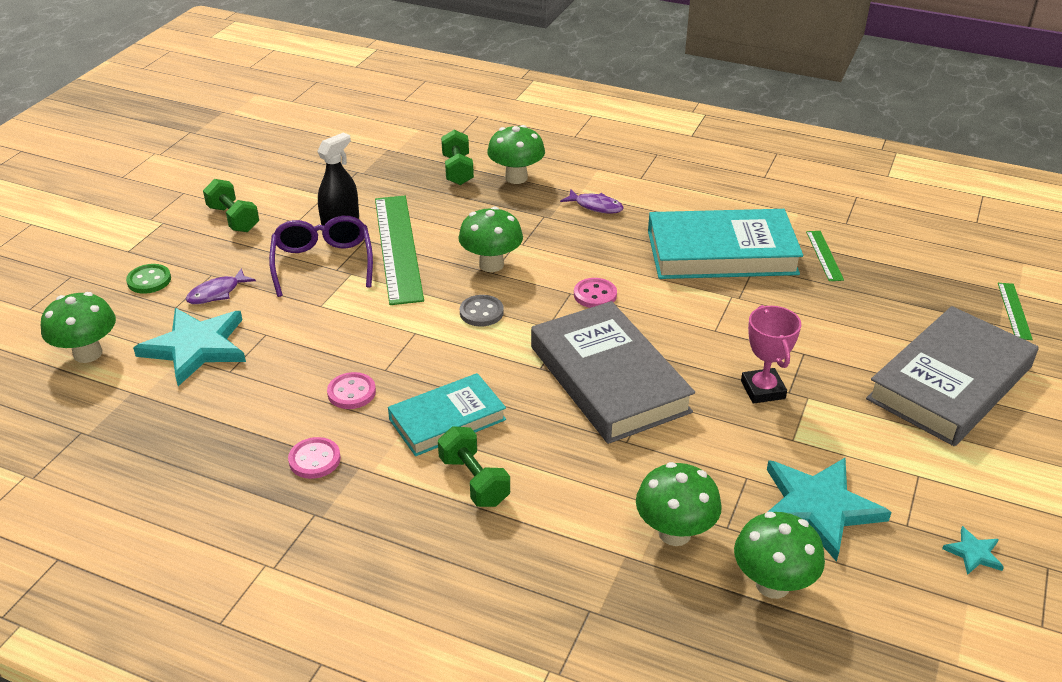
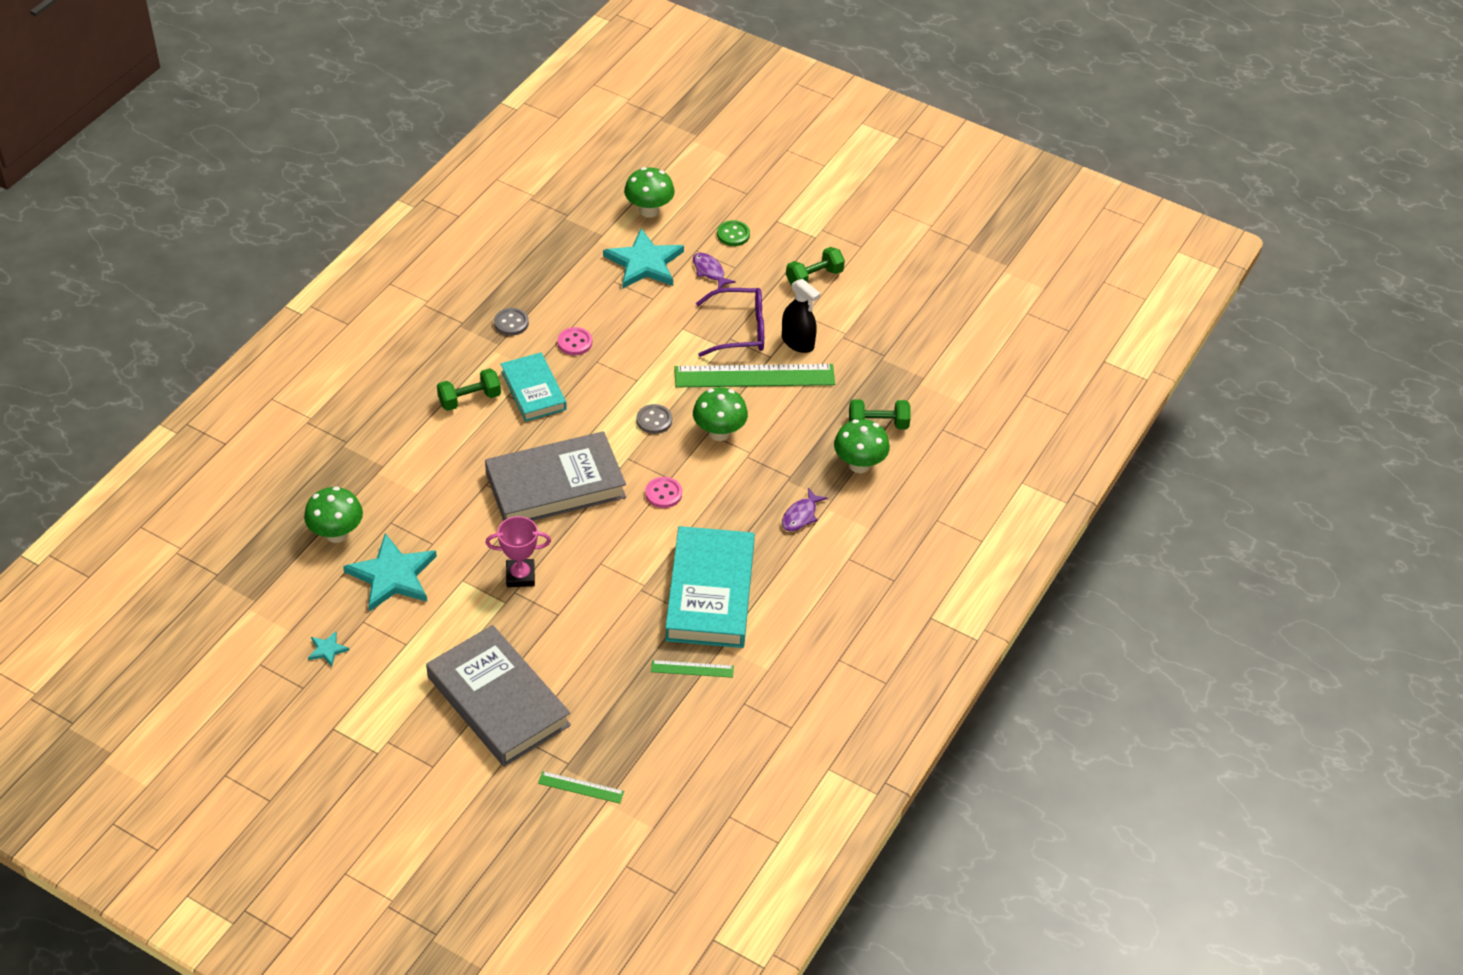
camera: 95 degrees right, 10 degrees up
pink button [288,437,341,479] -> grey button [494,308,529,336]
green mushroom [636,462,722,546] -> none

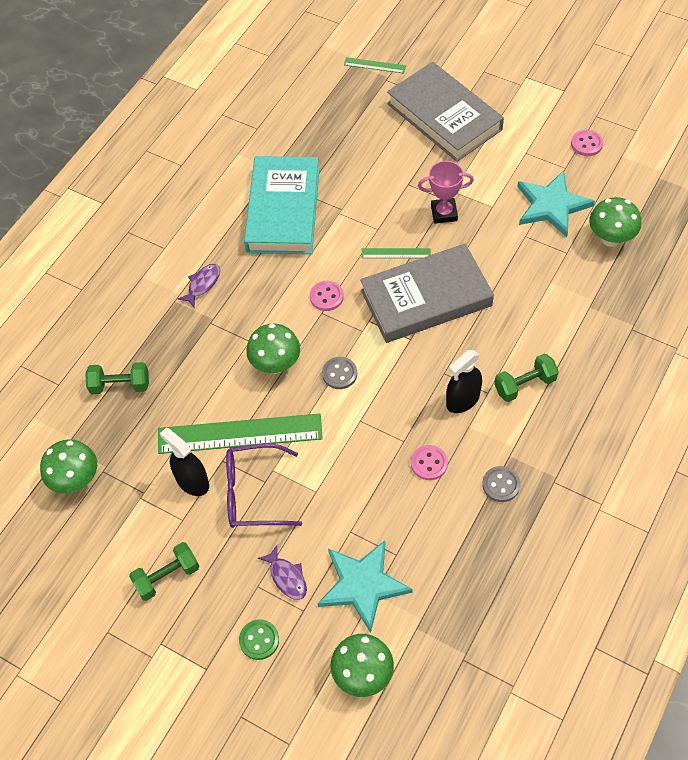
camera: 175 degrees left, 10 degrees up
turquoise star [308,631,349,666] -> pink button [571,130,603,156]
turquoise book [501,352,567,422] -> black spray bottle [446,350,482,413]
green ruler [651,660,734,678] -> green ruler moved to [362,248,430,258]
green mushroom [834,419,890,473] -> green mushroom moved to [40,439,97,494]

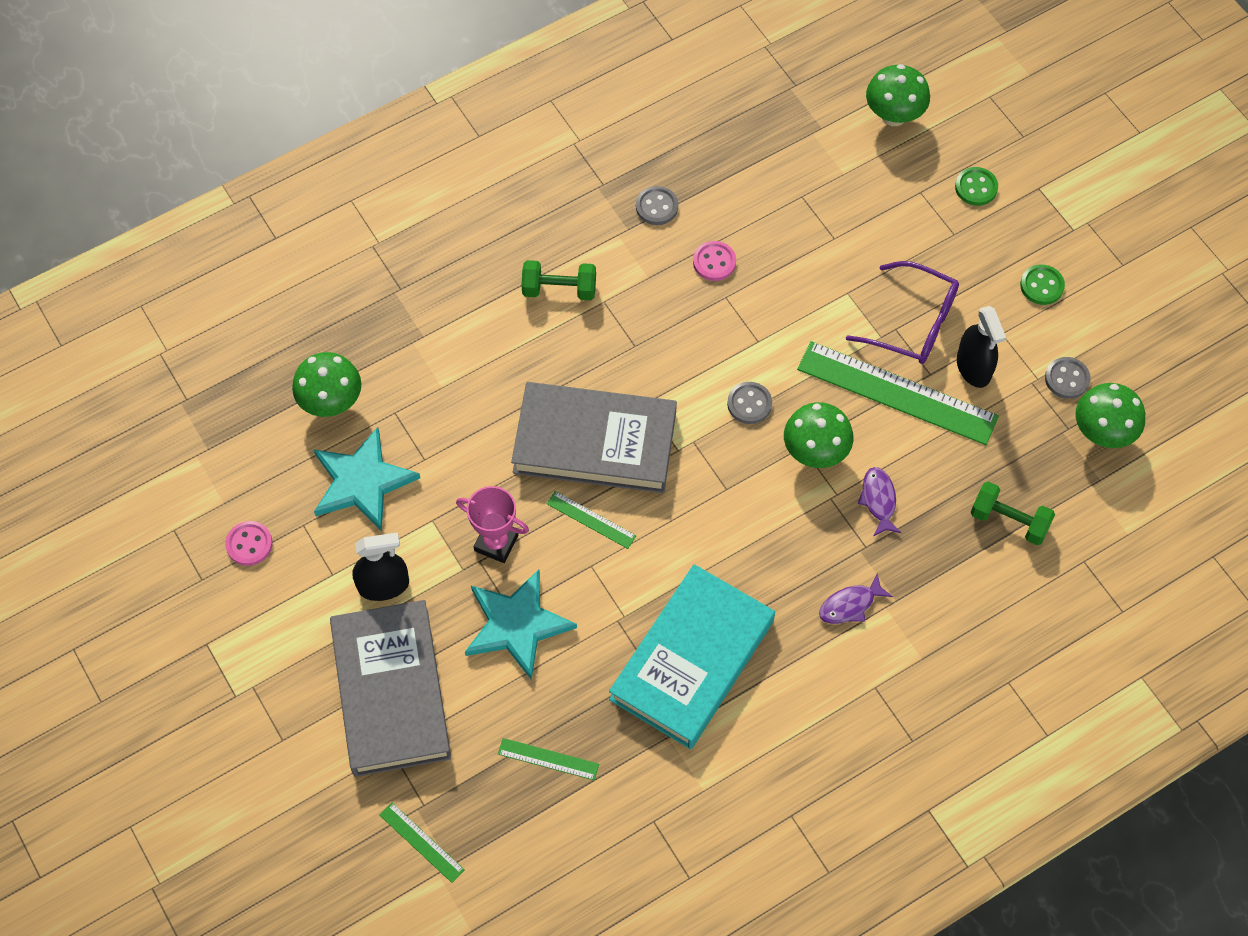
camera: 155 degrees left, 5 degrees up
green dumbbell [129,542,199,601] -> green button [1020,264,1065,305]
purple fish [258,545,307,600] -> purple fish moved to [858,467,902,536]
pink button [310,281,344,311] -> none
turquoise star [318,540,412,633] -> turquoise star moved to [465,569,577,680]
black spray bottle [446,350,482,413] -> black spray bottle moved to [353,532,409,601]
none -> green ruler [498,738,599,780]
none -> grey button [1045,357,1091,399]

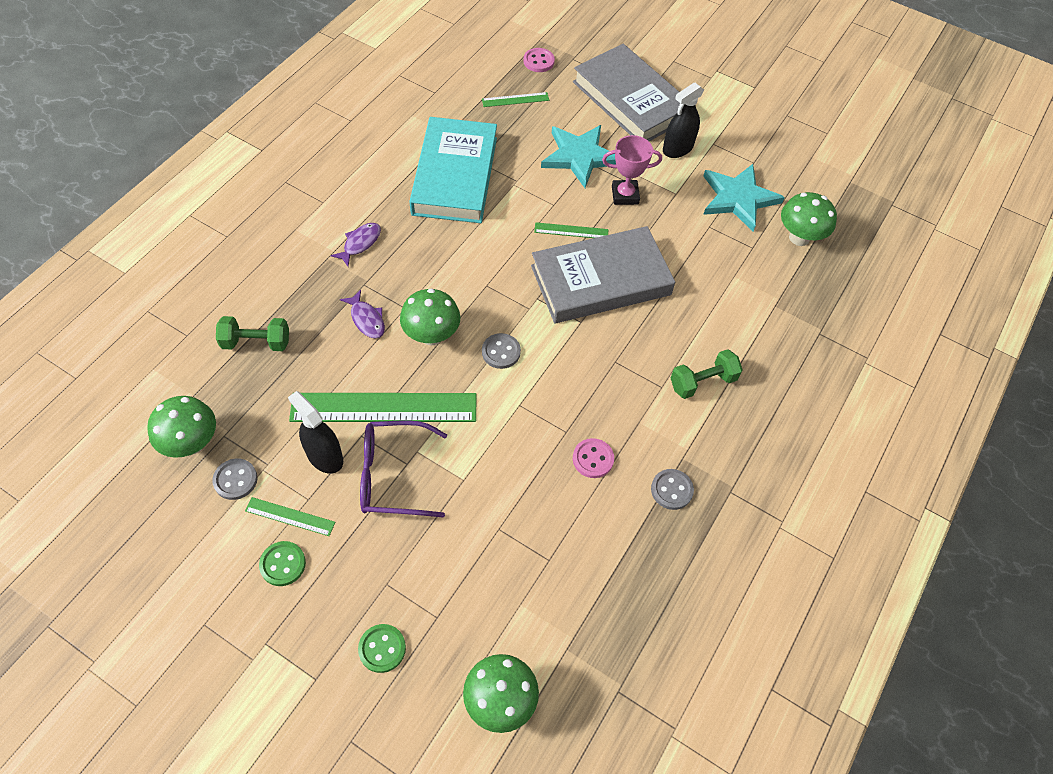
camera: 150 degrees right, 5 degrees down
pink button [225,521,273,566] -> pink button moved to [523,48,555,72]
green ruler [379,802,465,883] -> green ruler moved to [245,497,335,536]

